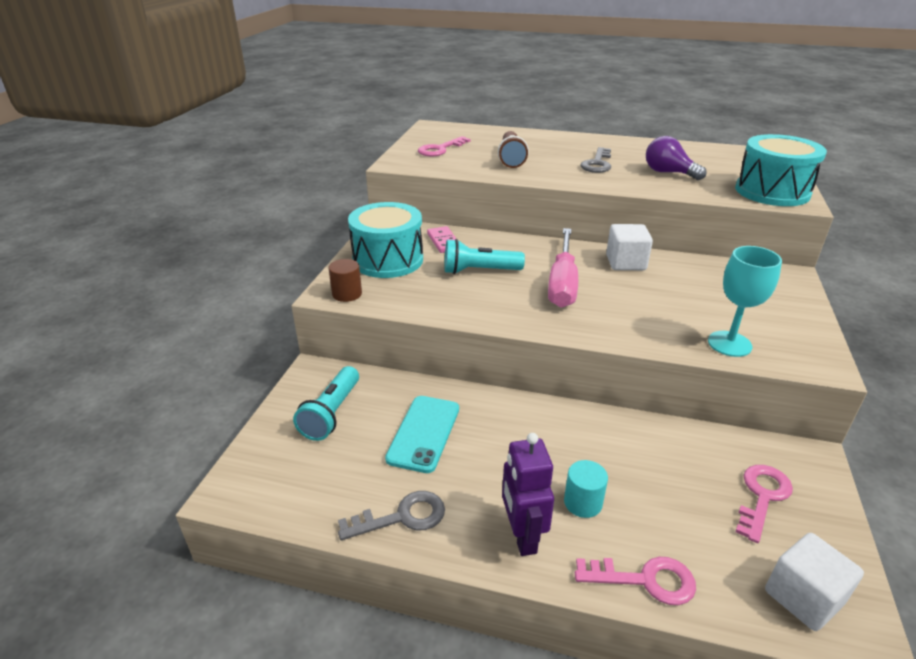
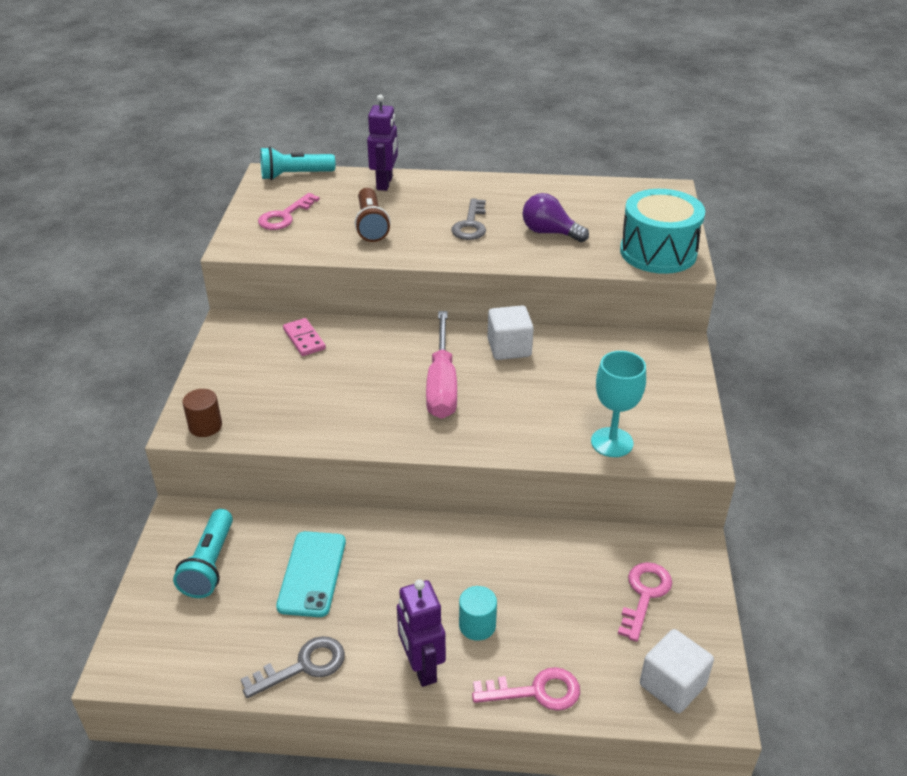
camera: 10 degrees left, 5 degrees up
turquoise drum [348,202,423,278] -> none
turquoise flashlight [444,239,525,274] -> turquoise flashlight moved to [260,147,335,180]
none -> purple robot [367,94,398,191]

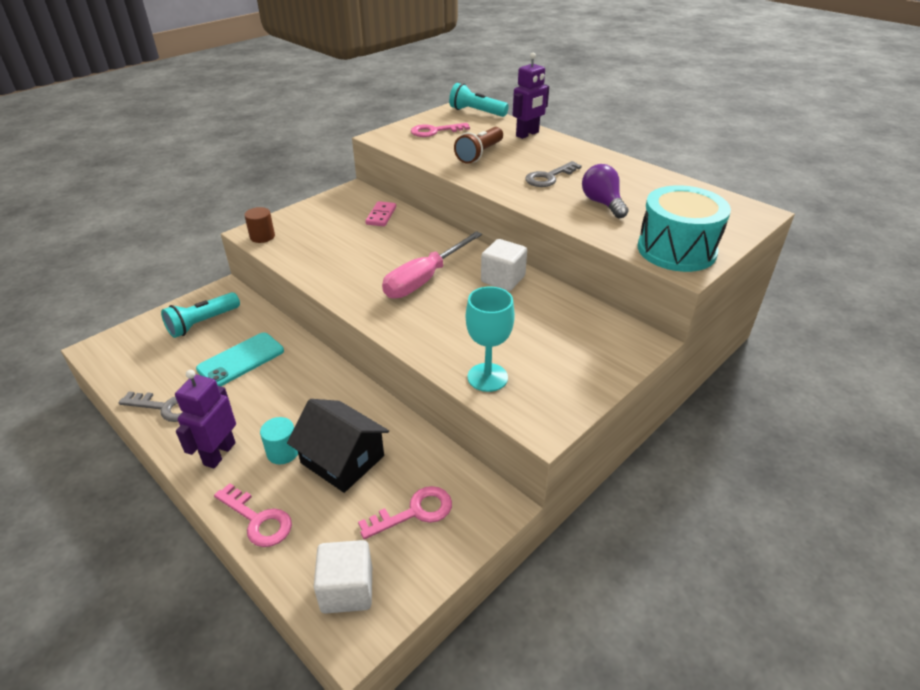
camera: 40 degrees right, 0 degrees up
none -> black house [287,399,389,493]

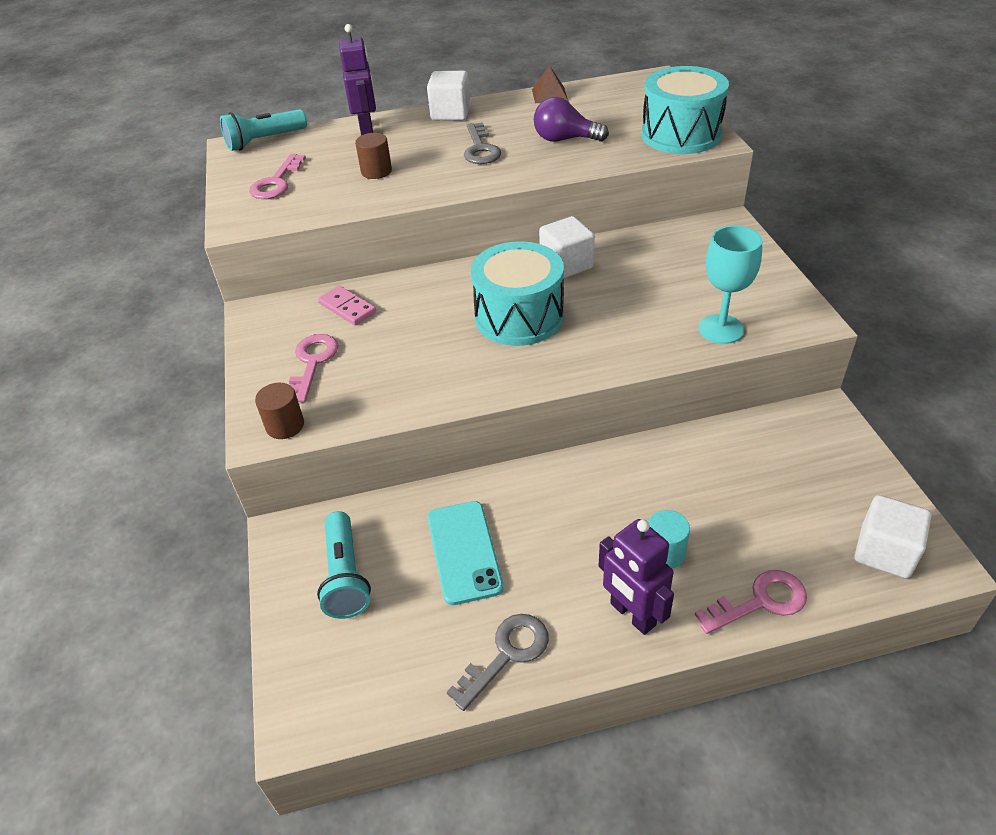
camera: 55 degrees left, 5 degrees up
black house [287,399,389,493] -> none
pink key [358,486,452,539] -> pink key moved to [289,334,339,402]
pink screwdriver [382,231,482,299] -> turquoise drum [471,241,564,346]
brown flashlight [454,127,503,164] -> brown cylinder [355,133,392,179]
none -> white cube [427,71,470,121]
none -> brown pyramid [532,65,568,103]

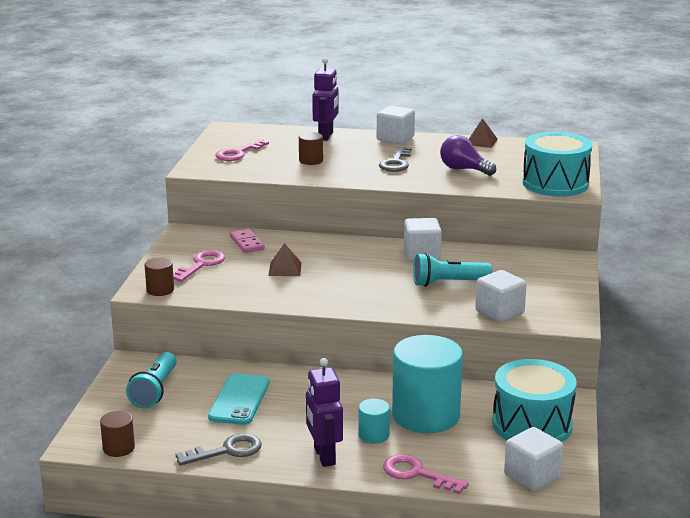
camera: 20 degrees right, 20 degrees down
turquoise flashlight [220,109,307,151] -> turquoise flashlight moved to [413,253,492,287]
turquoise drum [471,241,564,346] -> turquoise drum moved to [492,359,577,442]
pink key [695,570,807,634] -> pink key turned 150 degrees counterclockwise [383,454,469,494]
turquoise goblet [699,225,762,344] -> white cube [475,270,527,322]
none -> brown cylinder [100,411,135,457]
none -> brown pyramid [268,243,302,276]
none -> turquoise cylinder [392,335,463,433]

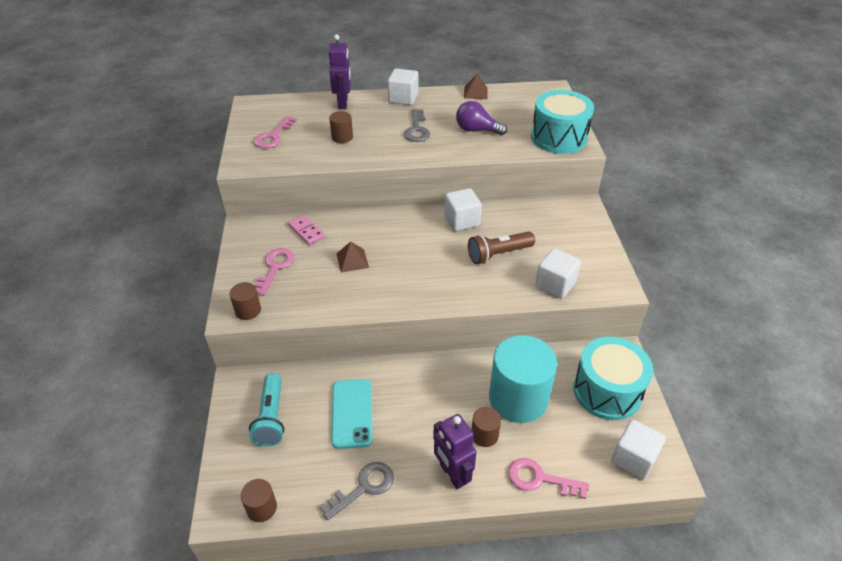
camera: 15 degrees left, 20 degrees up
turquoise cylinder [358,399,390,444] -> brown cylinder [472,407,501,447]
turquoise flashlight [413,253,492,287] -> brown flashlight [468,232,535,264]

